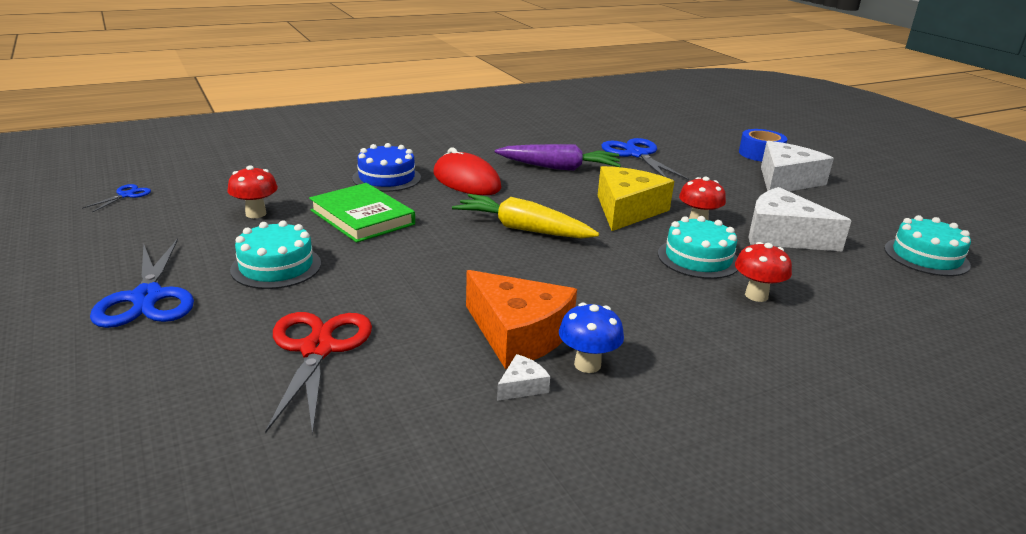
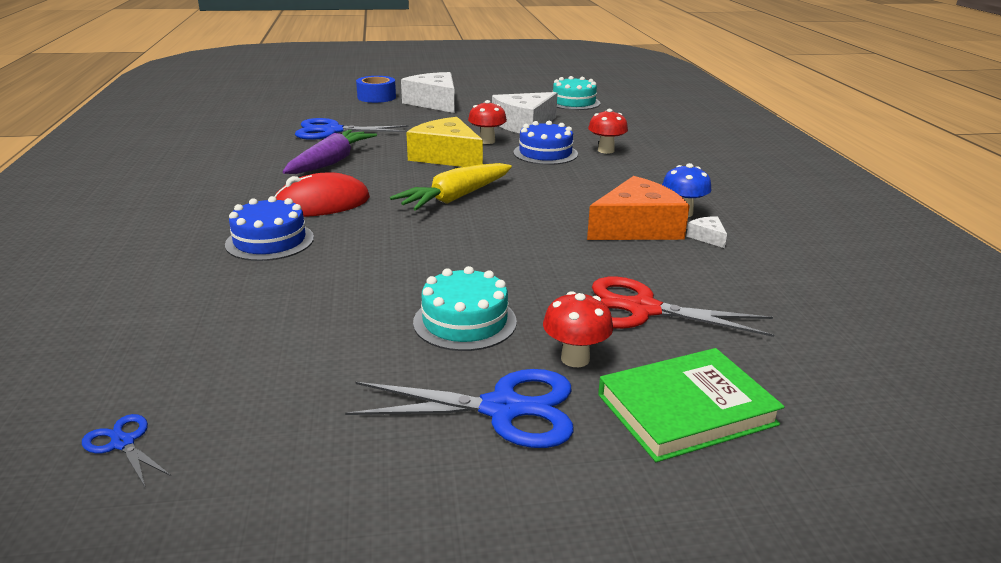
camera: 70 degrees left, 0 degrees up
red mushroom [227,165,278,218] -> red mushroom moved to [543,291,613,367]
green book [309,183,415,243] -> green book moved to [598,348,785,462]
turquoise cake [658,216,738,279] -> blue cake [513,121,578,165]

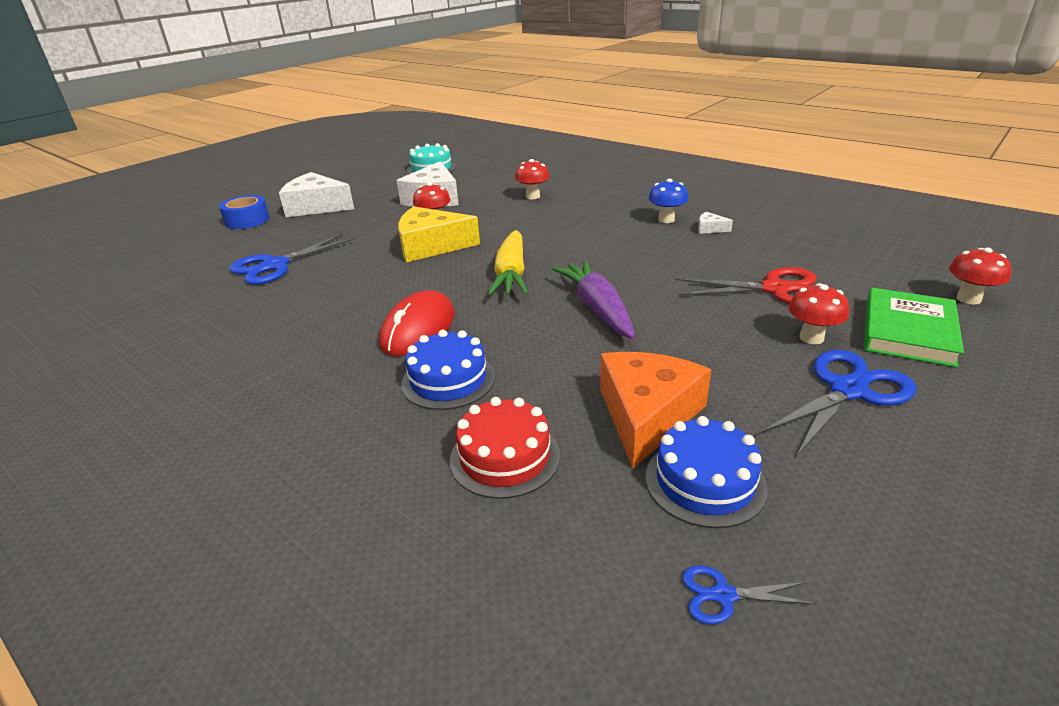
camera: 40 degrees left, 5 degrees up
purple carrot [283,130,377,174] -> purple carrot moved to [552,260,635,339]
turquoise cake [413,266,517,351] -> none
blue cake [513,121,578,165] -> blue cake moved to [646,416,768,528]
orange cheese [587,176,690,240] -> orange cheese moved to [600,352,711,469]
red scissors [592,276,774,337] -> red scissors turned 150 degrees counterclockwise [675,267,817,304]
none -> red cake [450,397,560,499]
none -> red mushroom [949,248,1011,304]

